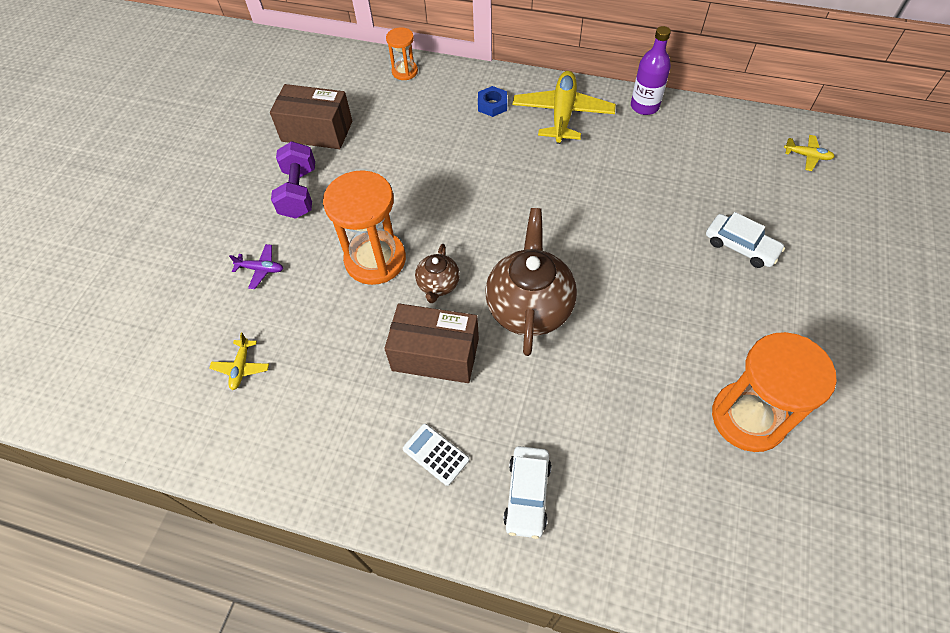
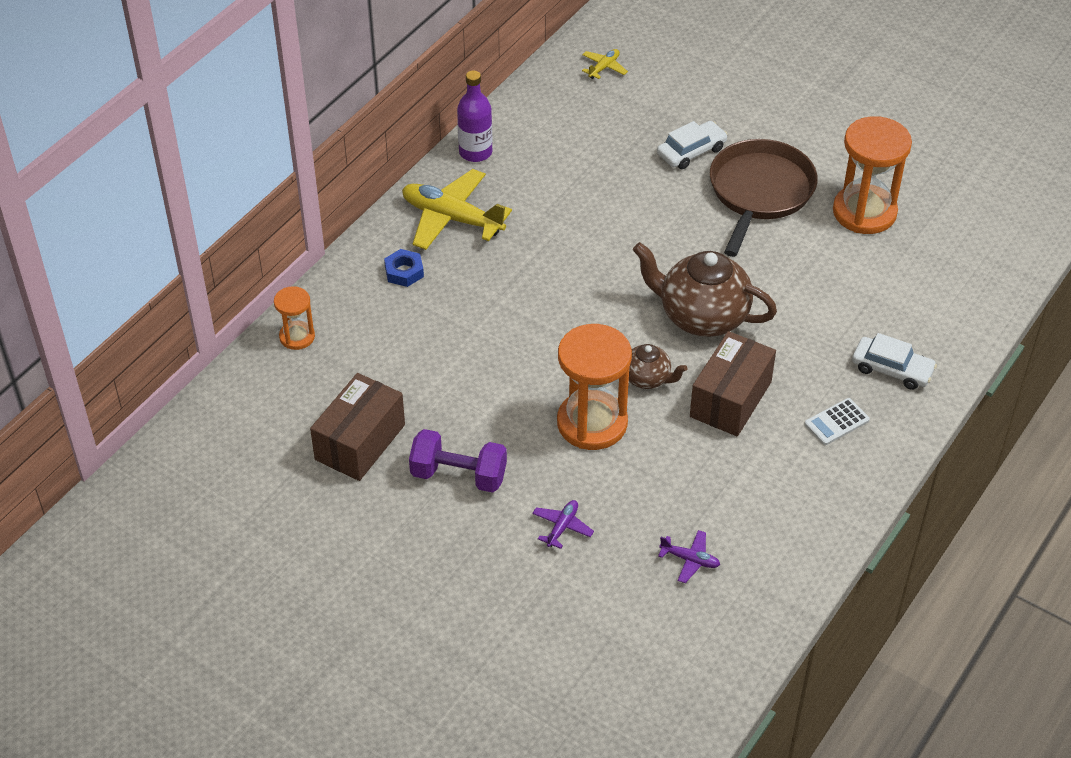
camera: 75 degrees left, 10 degrees down
yellow plane [209,332,269,390] -> purple plane [658,530,720,583]
none -> brown pan [710,139,818,257]

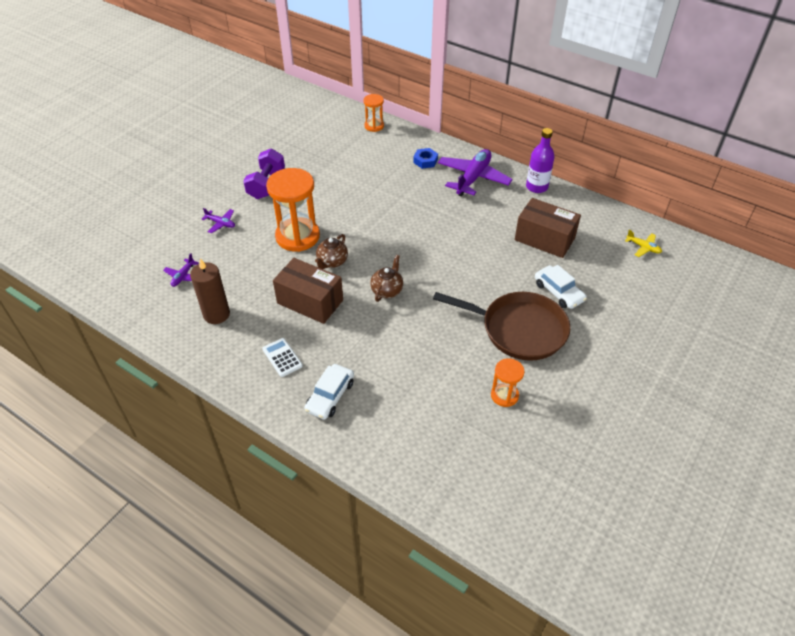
camera: 90 degrees right, 0 degrees up
brown box [310,373,405,481] -> brown box moved to [515,198,581,258]
yellow plane [402,169,512,250] -> purple plane [438,149,513,197]
brown teapot [633,242,777,337] -> brown teapot [370,255,403,302], size x0.52
orange hourglass [833,116,912,234] -> orange hourglass [491,358,525,407], size x0.52
none -> brown candle [190,258,230,324]

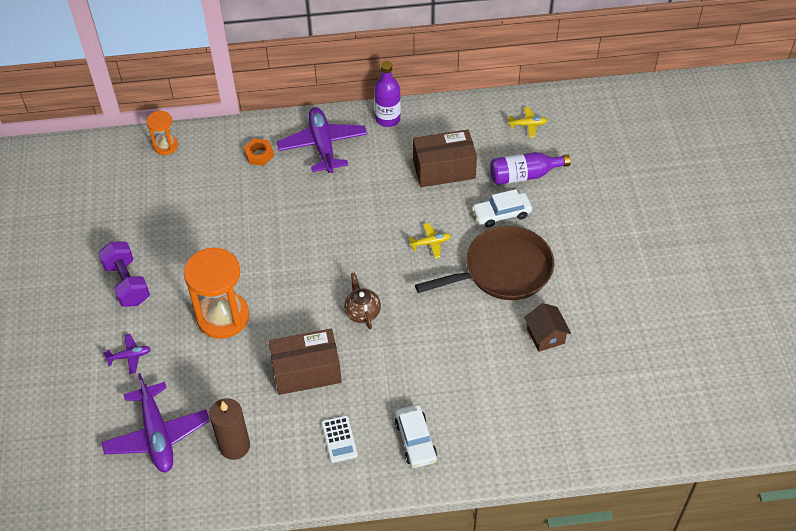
camera: 40 degrees left, 5 degrees up
purple plane [163,253,199,287] -> purple plane [101,373,210,472], size x2.16
white calculator [262,338,303,377] -> white calculator turned 120 degrees counterclockwise [322,416,358,463]
brown teapot [315,234,348,269] -> none
blue nut [413,148,438,169] -> orange nut [244,139,274,166]
orange hourglass [491,358,525,407] -> brown house [524,303,571,352]
white car [535,265,587,309] -> white car turned 150 degrees clockwise [472,189,532,227]
none -> yellow plane [409,223,451,258]
none -> purple bottle [490,152,571,185]

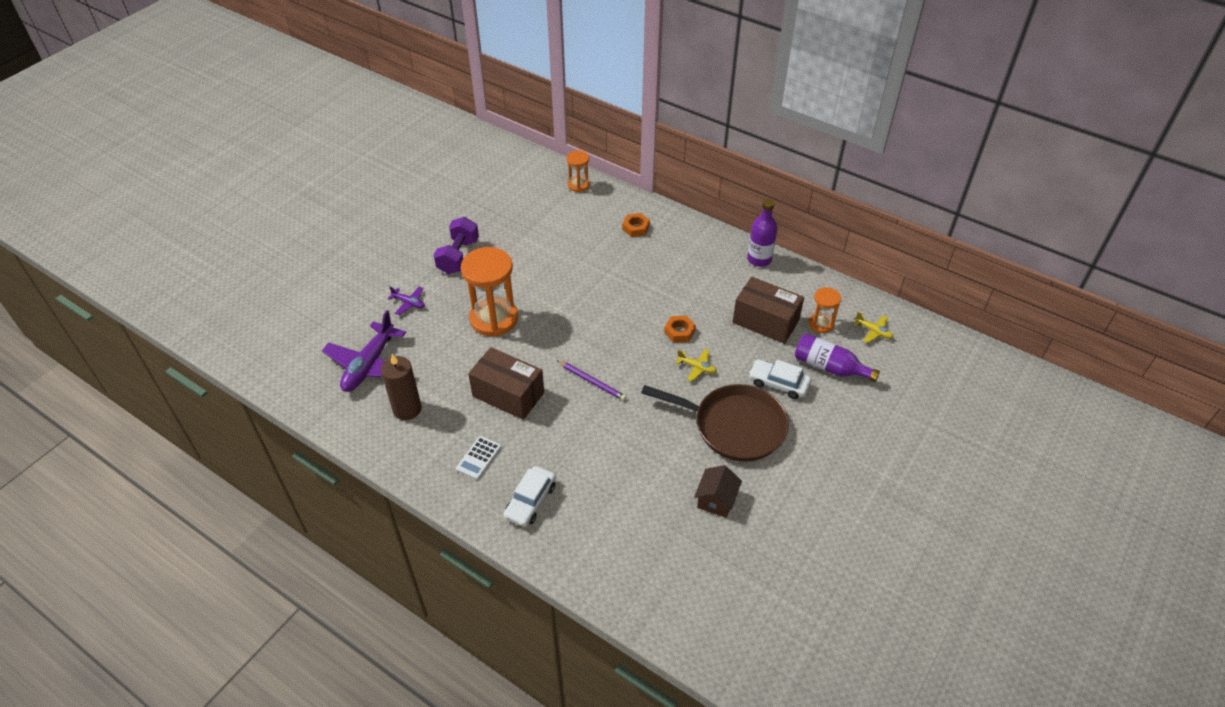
camera: 40 degrees right, 5 degrees down
purple plane [277,107,367,173] -> none
brown teapot [344,272,381,329] -> purple pencil [557,360,626,401]
none -> orange nut [664,315,696,342]
none -> orange hourglass [808,287,841,333]

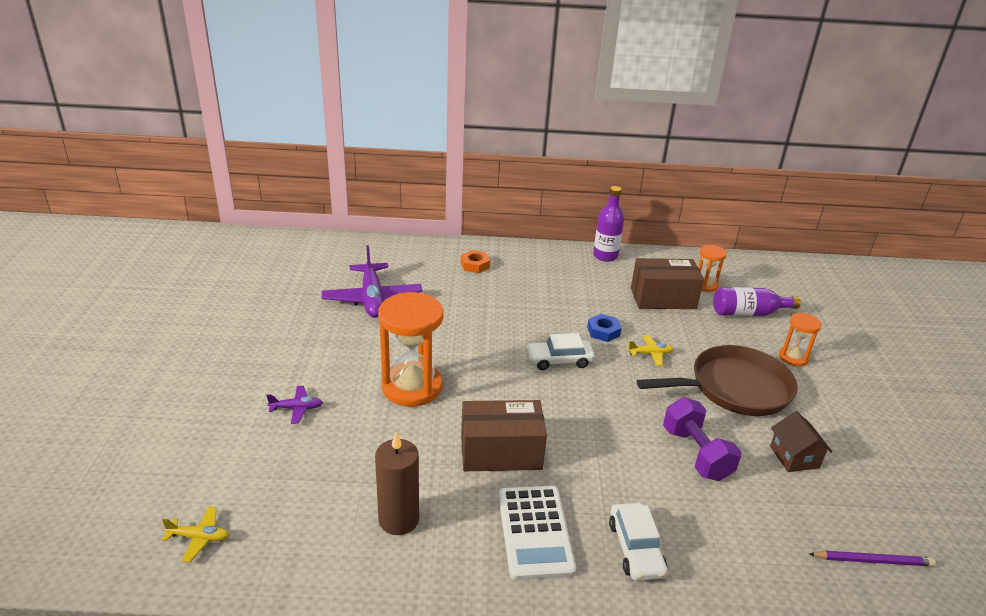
camera: 35 degrees left, 15 degrees down
purple plane [322,310,406,392] -> purple plane moved to [322,245,422,318]
purple dumbbell [434,217,479,274] -> purple dumbbell moved to [663,397,741,481]
white calculator [456,436,501,480] -> white calculator [498,486,576,580], size x1.75
purple pencil [557,360,626,401] -> purple pencil moved to [809,551,936,566]
orange hourglass [566,150,590,192] -> orange hourglass moved to [779,313,822,366]
orange nut [664,315,696,342] -> blue nut [587,314,622,342]
white car [748,359,812,399] -> white car moved to [526,333,595,370]
yellow plane [853,312,893,343] -> yellow plane moved to [162,506,229,562]

